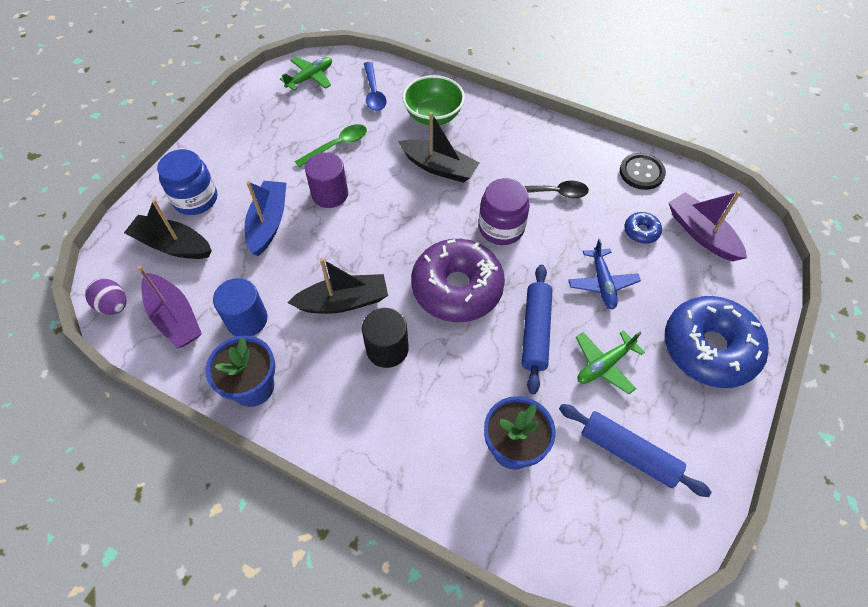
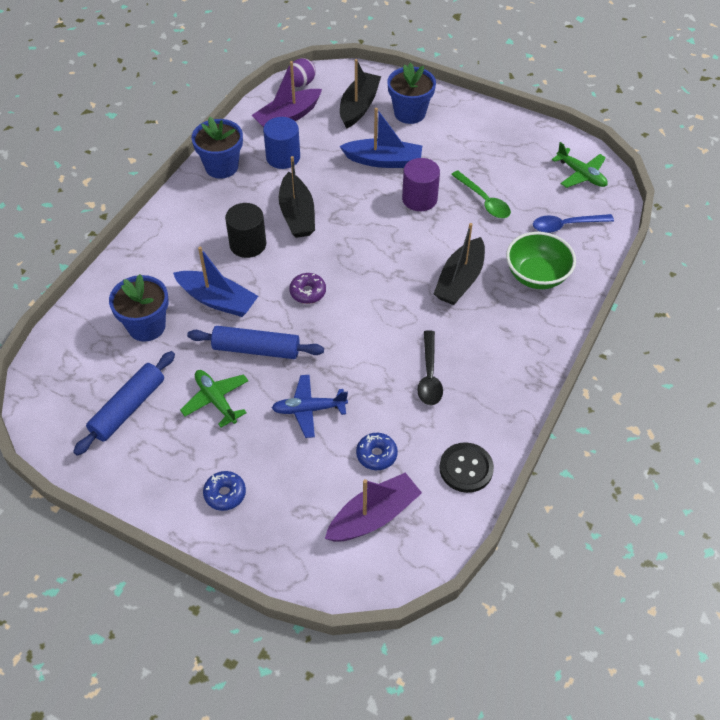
camera: 90 degrees right, 5 degrees down
blue jar [157,149,217,215] -> blue flower pot [387,62,436,124]
purple donut [411,239,505,322] -> purple donut [289,273,326,304], size x0.42
purple jar [479,178,530,245] -> none
blue donut [665,296,769,388] -> blue donut [203,471,246,511], size x0.42
none -> blue boat [173,247,258,317]

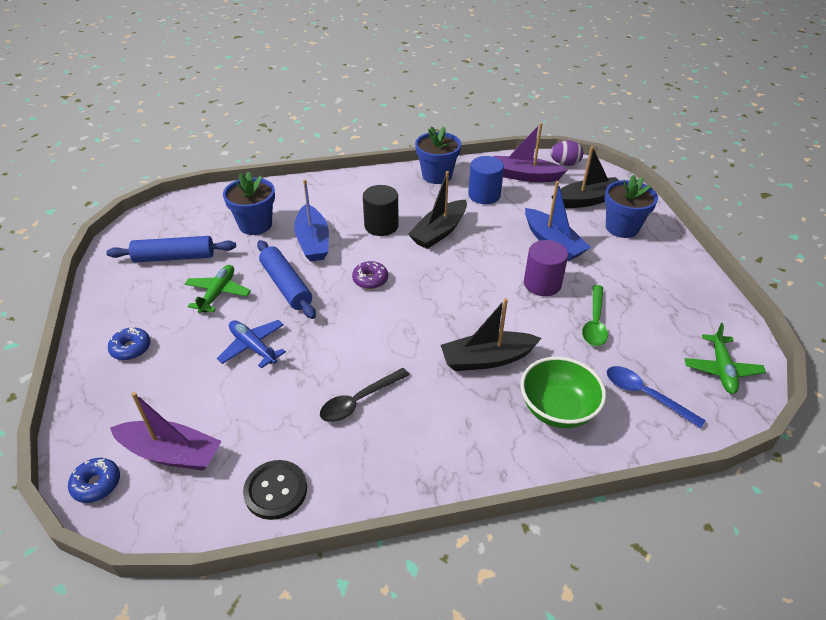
camera: 50 degrees right, 10 degrees down
blue donut [356,433,398,470] -> blue donut moved to [68,458,120,503]

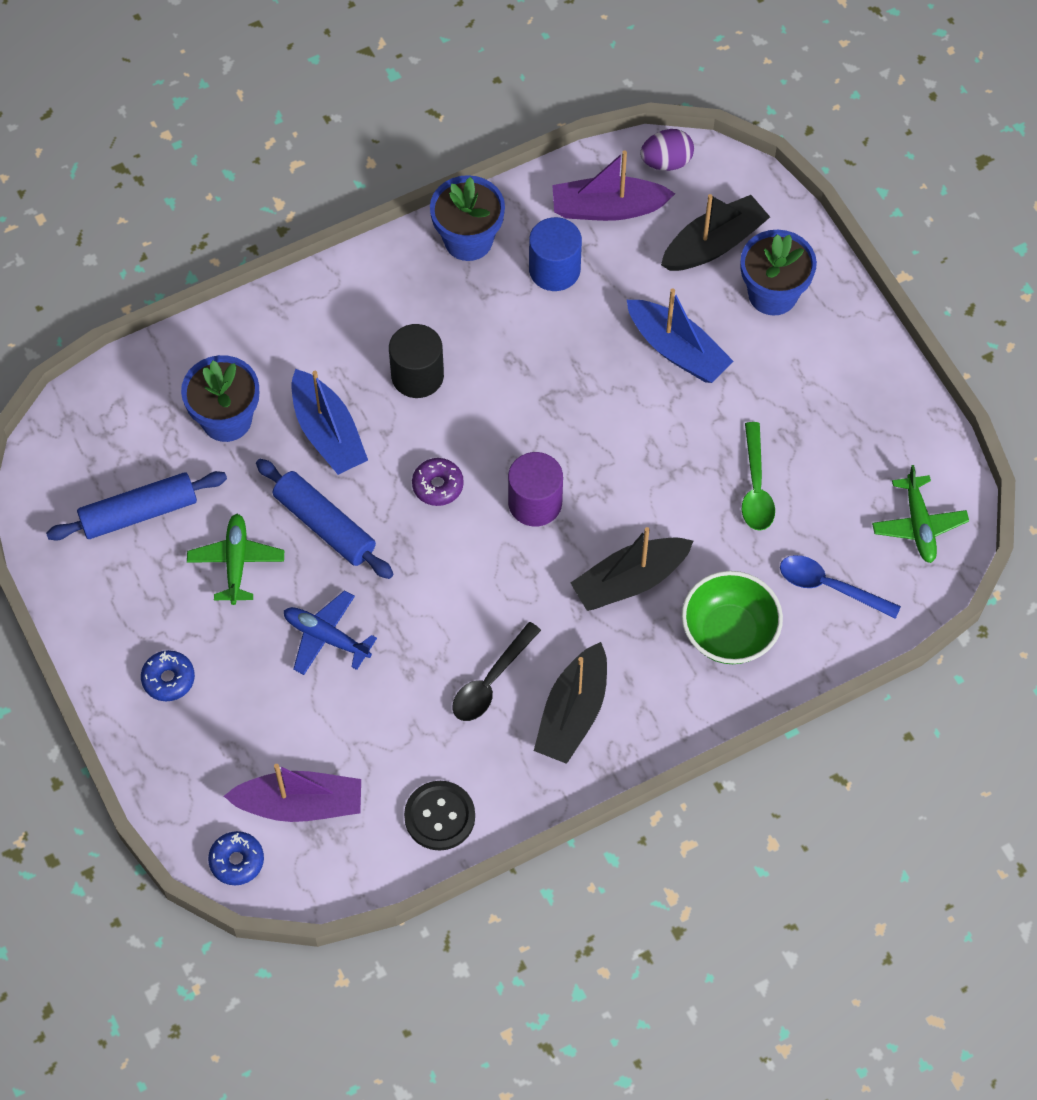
camera: 15 degrees left, 20 degrees up
black boat [408,171,467,249] -> black boat moved to [534,642,607,764]
purple cylinder [524,240,568,296] -> purple cylinder moved to [508,452,563,526]

